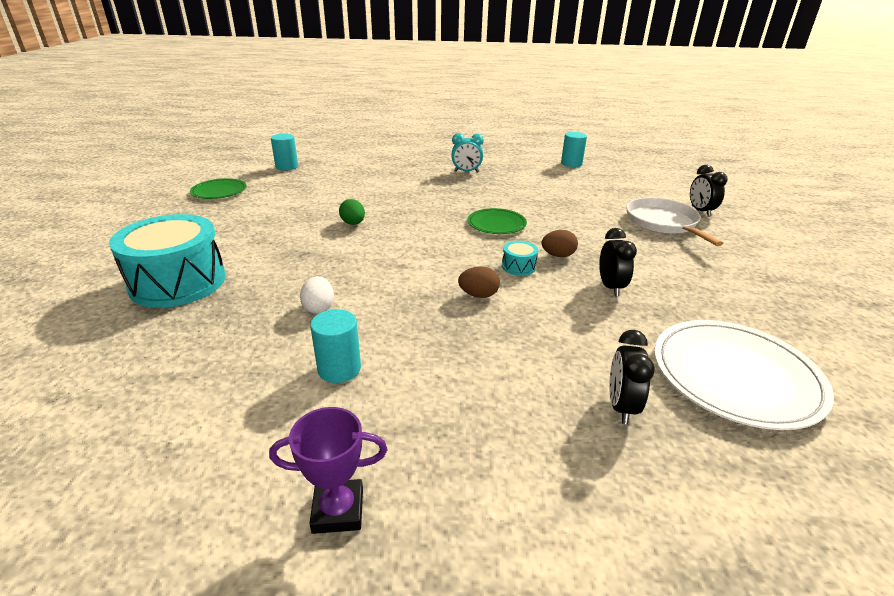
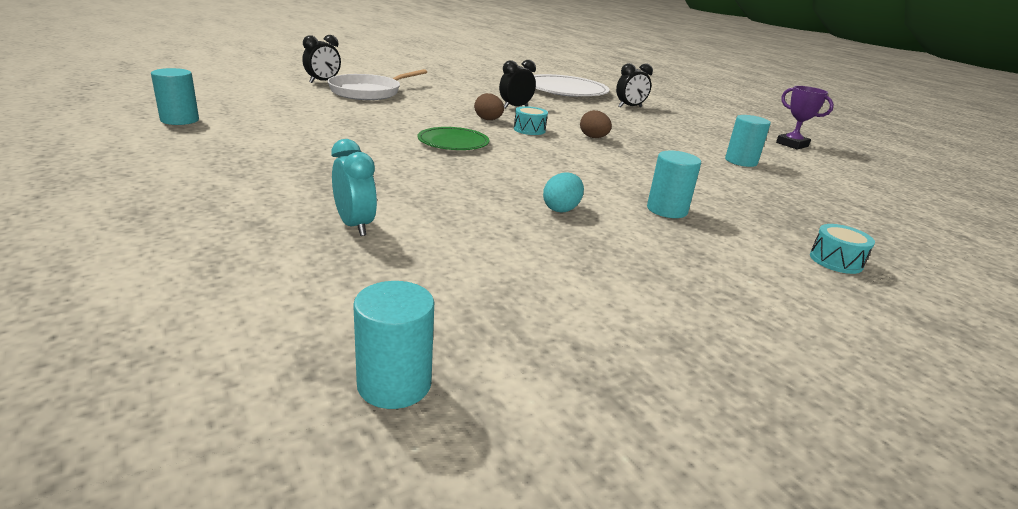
camera: 125 degrees left, 5 degrees down
turquoise drum [109,214,226,308] -> turquoise drum [810,224,875,274], size x0.41
green plate [190,178,247,199] -> none
white egg [300,276,334,314] -> none
green egg [339,199,365,225] -> turquoise egg [543,172,584,213]
turquoise clock [451,133,484,172] -> turquoise clock moved to [332,139,377,236]
none -> turquoise cylinder [647,151,701,218]

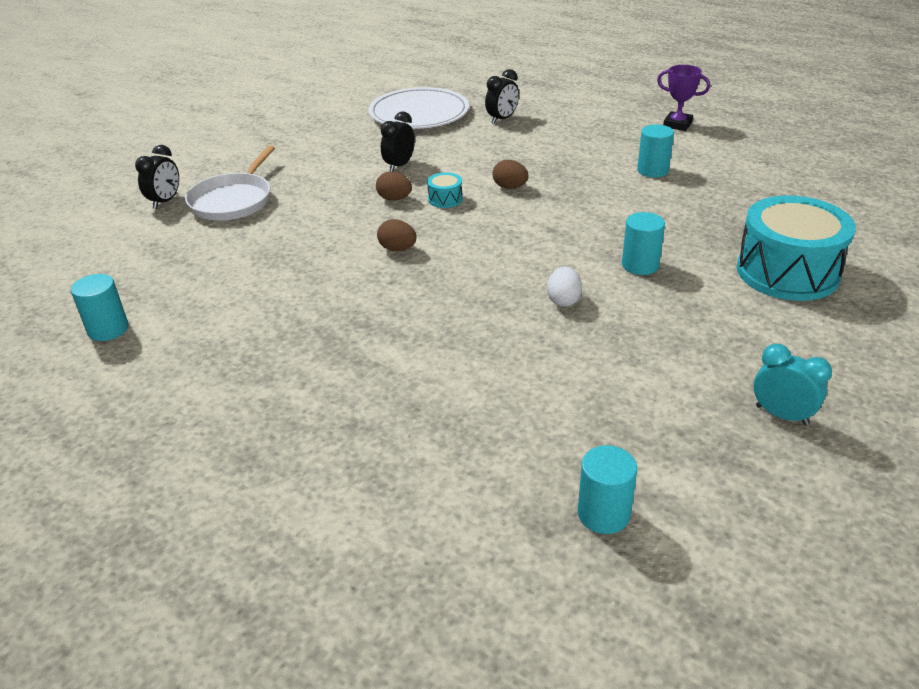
camera: 20 degrees left, 10 degrees up
turquoise clock [332,139,377,236] -> turquoise clock moved to [753,344,832,425]
green plate [418,127,489,150] -> brown egg [377,219,416,251]
turquoise egg [543,172,584,213] -> white egg [547,267,582,307]
turquoise drum [810,224,875,274] -> turquoise drum [736,195,856,301], size x2.44

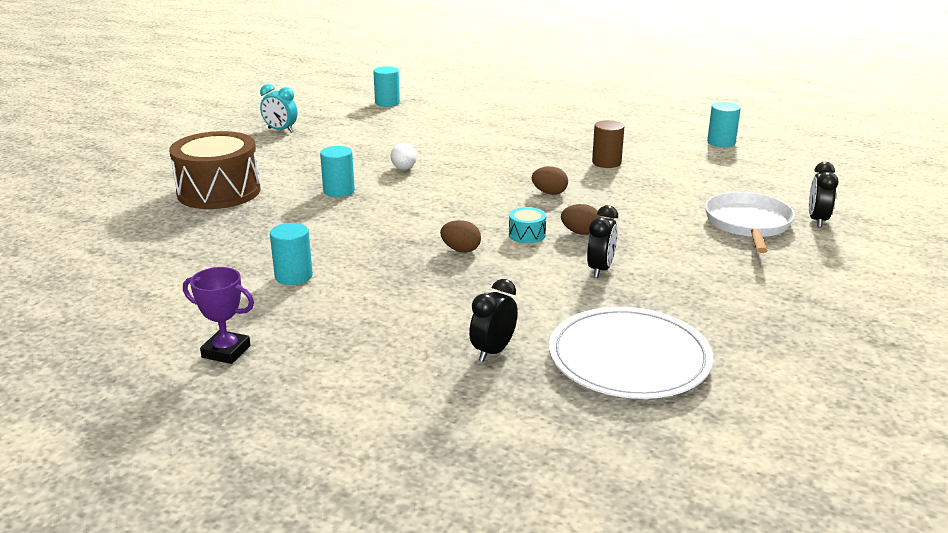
camera: 170 degrees right, 10 degrees down
turquoise drum [736,195,856,301] -> brown drum [169,131,261,209]
none -> brown cylinder [592,120,624,168]

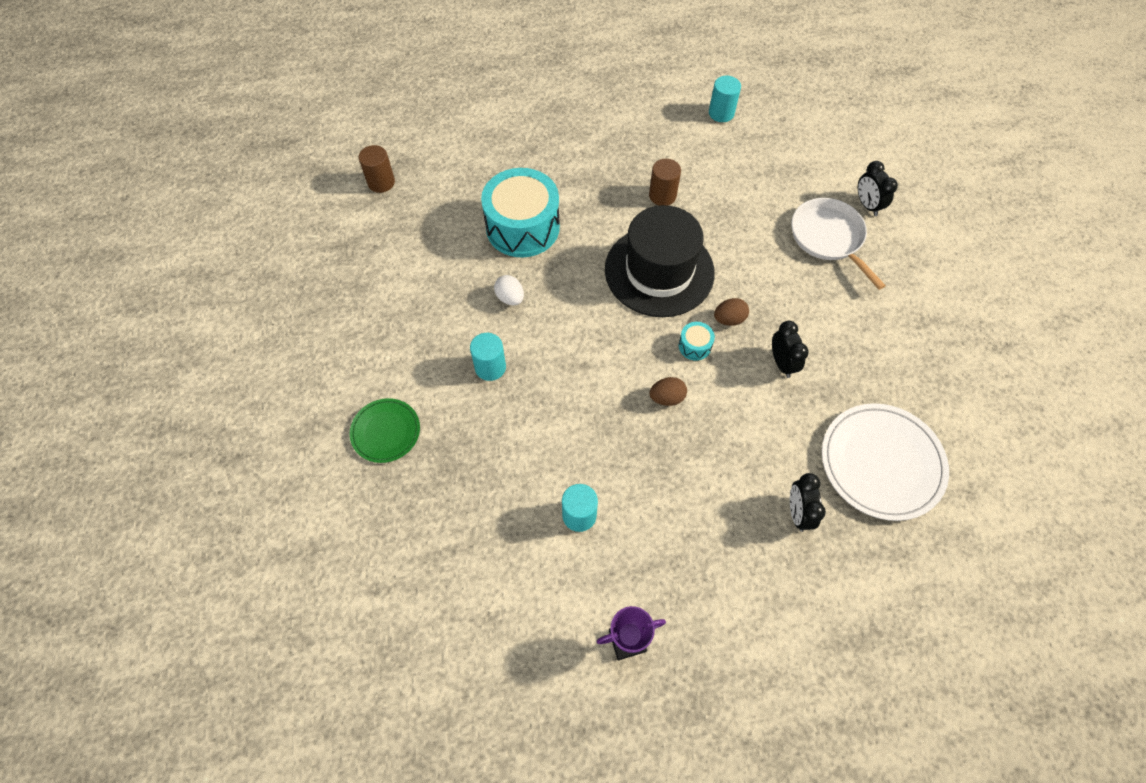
camera: 35 degrees left, 35 degrees up
brown drum [169,131,261,209] -> green plate [349,398,420,463]
turquoise clock [260,84,298,133] -> none
turquoise cylinder [373,66,400,107] -> brown cylinder [359,145,395,193]
brown egg [532,166,568,195] -> black hat [605,205,715,317]
none -> turquoise drum [481,168,560,257]

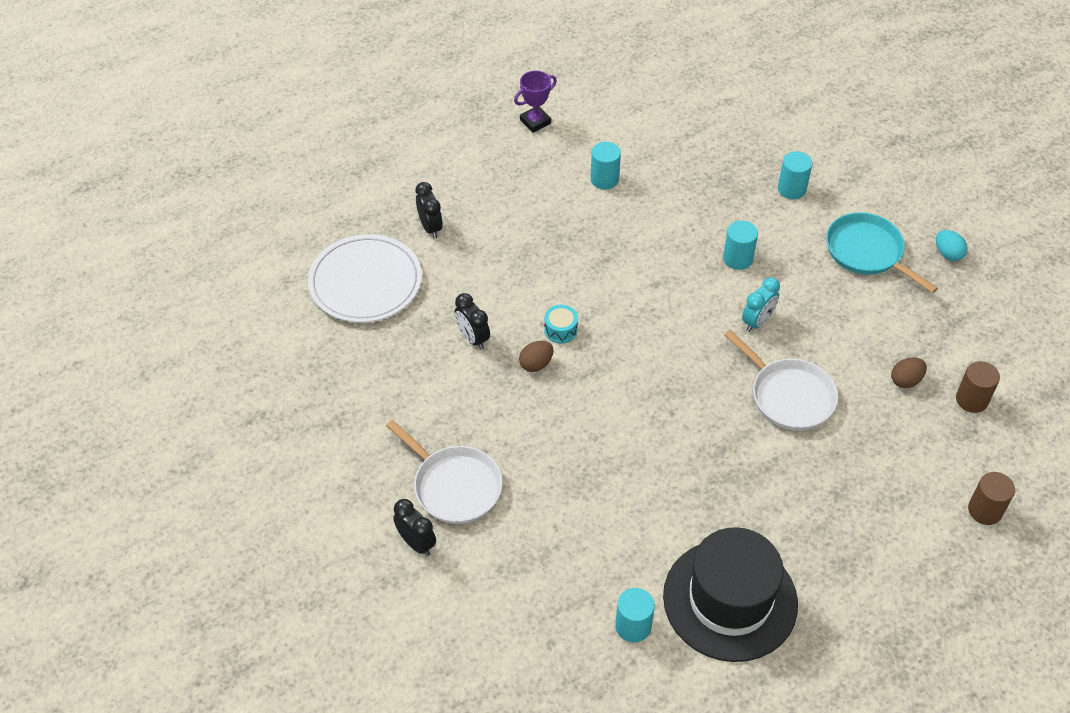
camera: 160 degrees right, 10 degrees down
green plate [349,398,420,463] -> turquoise cylinder [778,151,813,199]
turquoise drum [481,168,560,257] -> white pan [724,330,838,430]
white egg [494,275,524,305] -> turquoise clock [742,277,780,332]
black hat [605,205,715,317] -> black hat moved to [663,527,798,662]
brown cylinder [649,159,681,206] -> brown cylinder moved to [968,472,1015,525]
brown egg [649,377,687,406] -> brown egg moved to [891,357,927,388]
none -> turquoise pan [826,212,938,293]
none -> turquoise egg [936,230,968,261]

